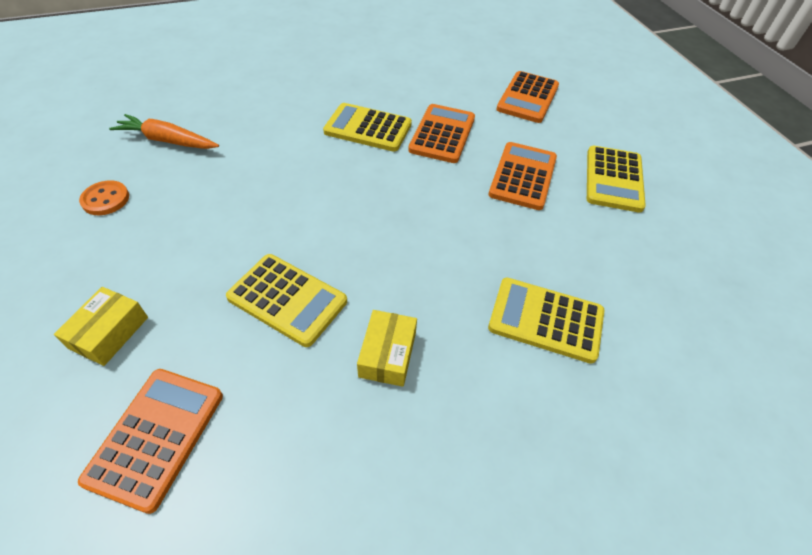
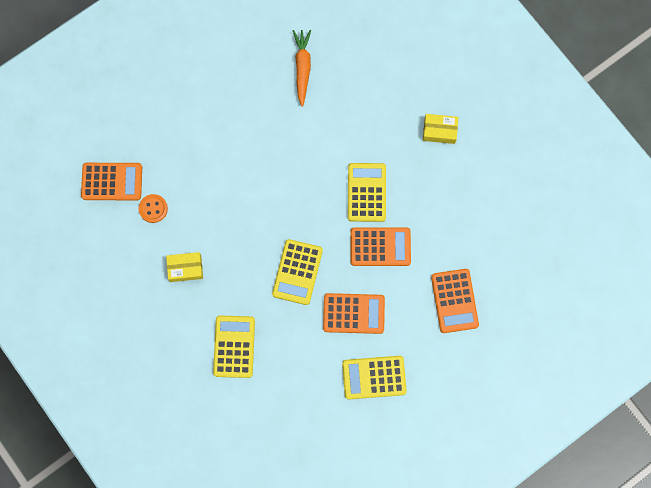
camera: 75 degrees right, 25 degrees up
yellow box [54,287,148,366] -> yellow box moved to [423,114,459,144]
orange button [79,180,129,215] -> orange button moved to [139,194,168,223]
yellow calculator [226,254,347,347] -> yellow calculator moved to [272,239,323,305]
orange calculator [496,71,559,123] -> orange calculator turned 105 degrees counterclockwise [431,269,479,333]

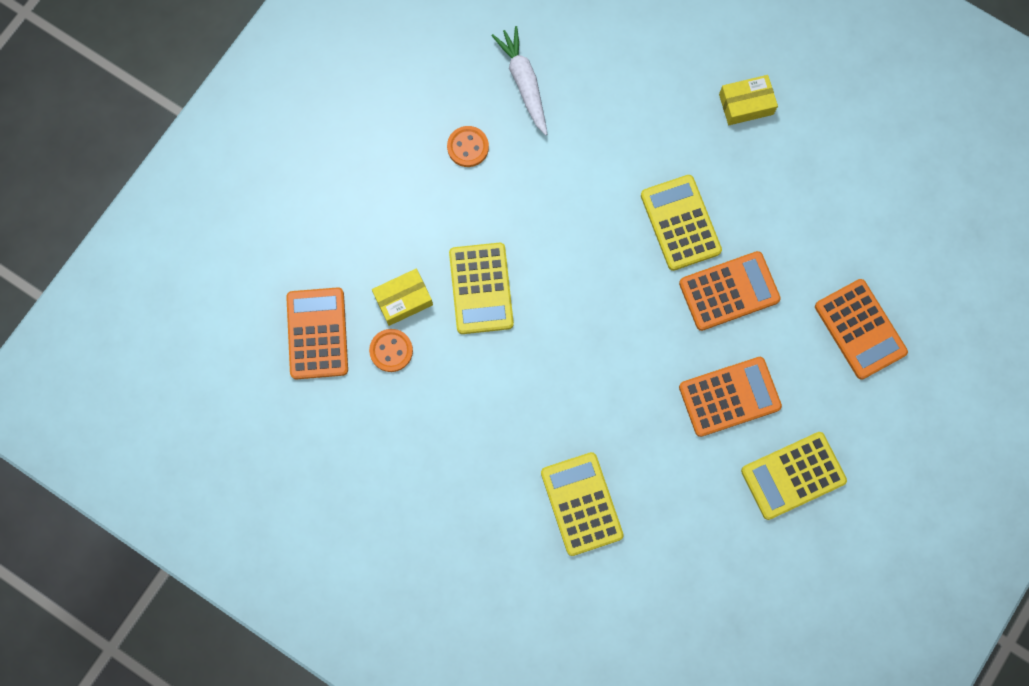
camera: 20 degrees left, 0 degrees up
orange calculator [81,163,142,200] -> orange calculator turned 75 degrees counterclockwise [286,287,348,379]
yellow box [166,252,203,282] -> yellow box moved to [372,269,433,326]
yellow calculator [272,239,323,305] -> yellow calculator moved to [449,243,514,334]
orange carrot [293,30,311,107] -> white carrot [491,26,547,136]
none -> orange button [447,126,489,167]

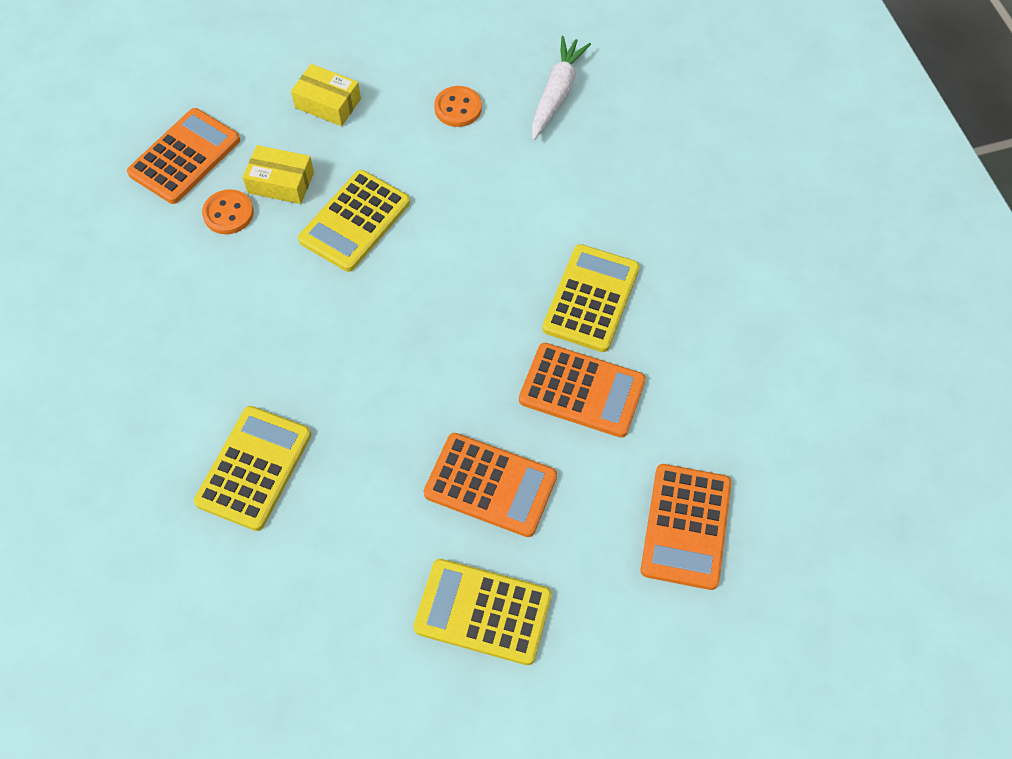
camera: 40 degrees right, 15 degrees down
yellow box [719,75,778,125] -> yellow box moved to [291,64,361,126]

